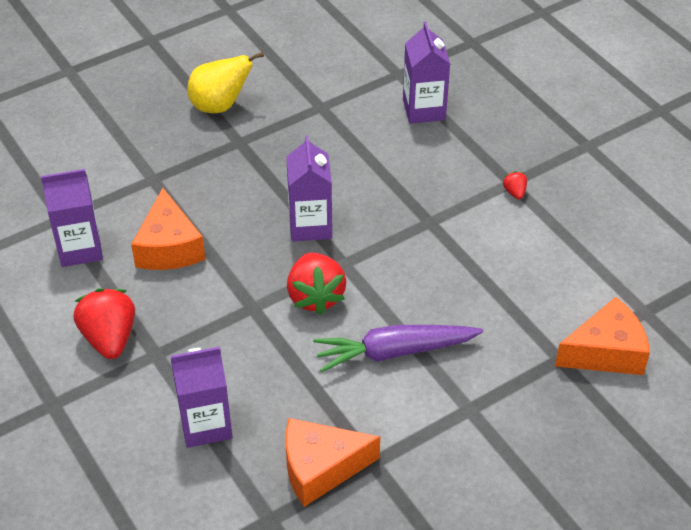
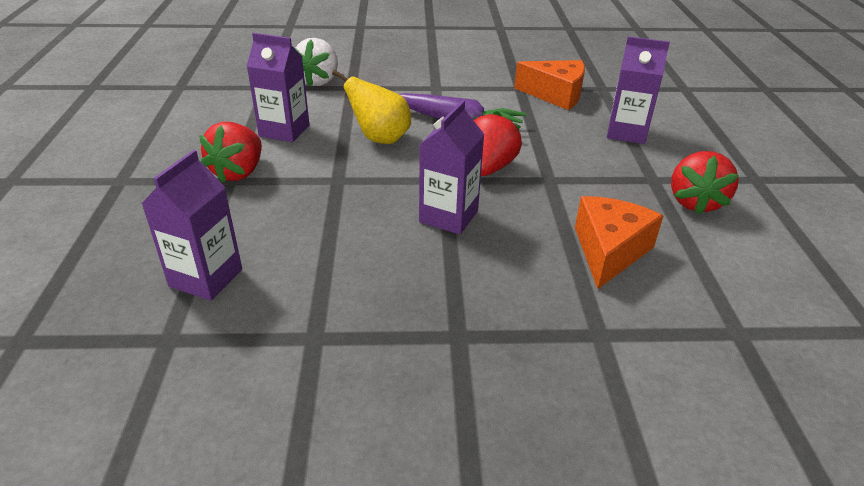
camera: 150 degrees left, 10 degrees down
purple carton [41,169,103,267] -> purple carton moved to [247,33,310,142]
yellow pear [187,51,264,113] -> yellow pear moved to [332,69,411,144]
red strawberry [503,171,527,199] -> red strawberry [199,122,262,183], size x2.25
orange cheese [555,297,650,375] -> white strawberry [295,38,338,87]

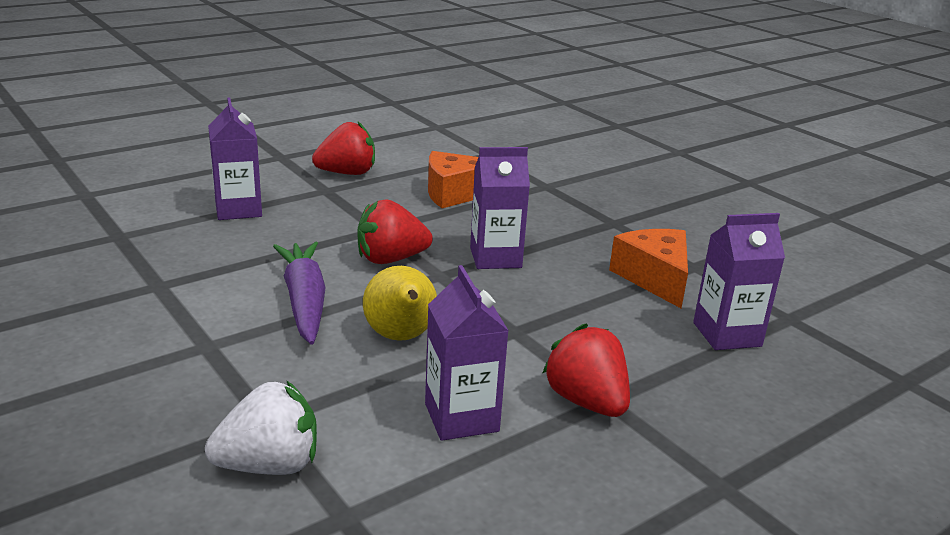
camera: 125 degrees left, 10 degrees down
red strawberry [199,122,262,183] -> red strawberry turned 105 degrees counterclockwise [543,324,630,417]
orange cheese [514,60,585,110] -> orange cheese moved to [609,229,688,308]

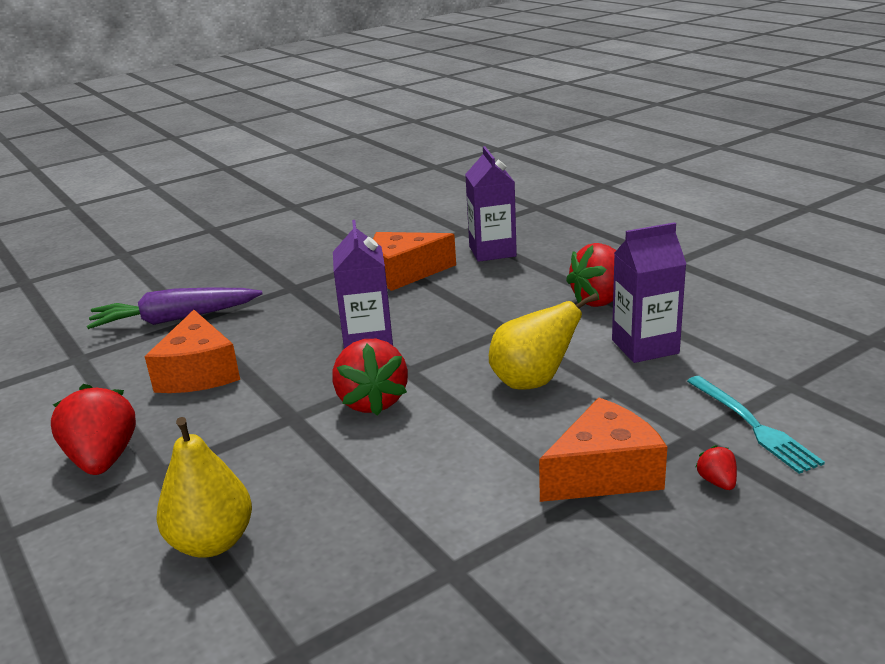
camera: 85 degrees left, 0 degrees up
white strawberry [205,381,317,475] -> turquoise fork [687,376,825,474]
purple carton [208,97,262,220] -> yellow pear [156,417,252,558]
purple carrot [273,241,326,345] -> purple carrot moved to [87,287,263,329]
none -> orange cheese [539,398,667,502]
none -> red strawberry [695,445,737,490]

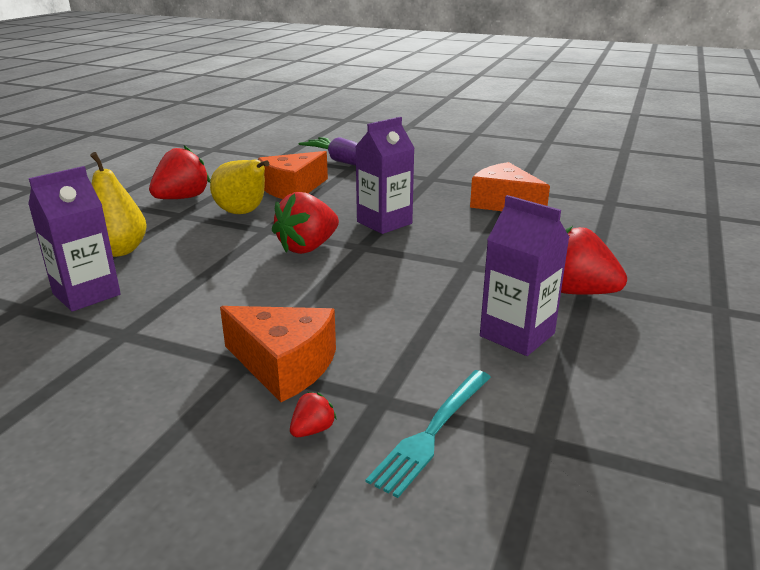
camera: 55 degrees right, 0 degrees up
purple carton [465,146,517,262] -> purple carton moved to [28,166,121,312]
yellow pear [489,293,598,390] -> yellow pear moved to [210,159,269,214]

